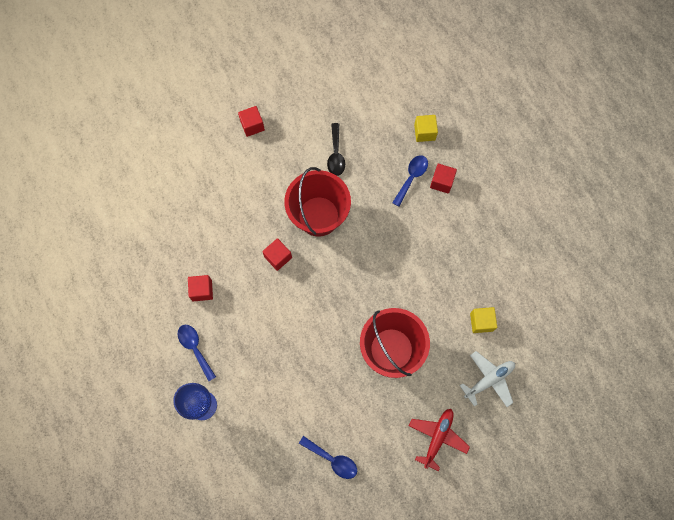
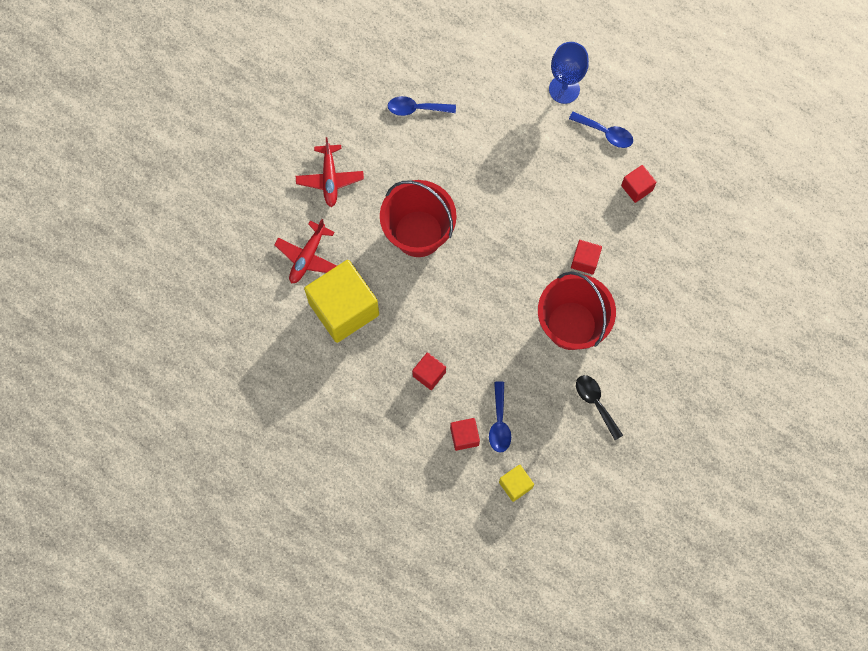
camera: 150 degrees right, 0 degrees up
red cube [238,106,265,137] -> red cube moved to [412,353,446,390]
white plane [459,351,515,407] -> red plane [274,219,337,283]
yellow cube [470,307,497,333] -> yellow cube [304,260,379,343], size x2.18

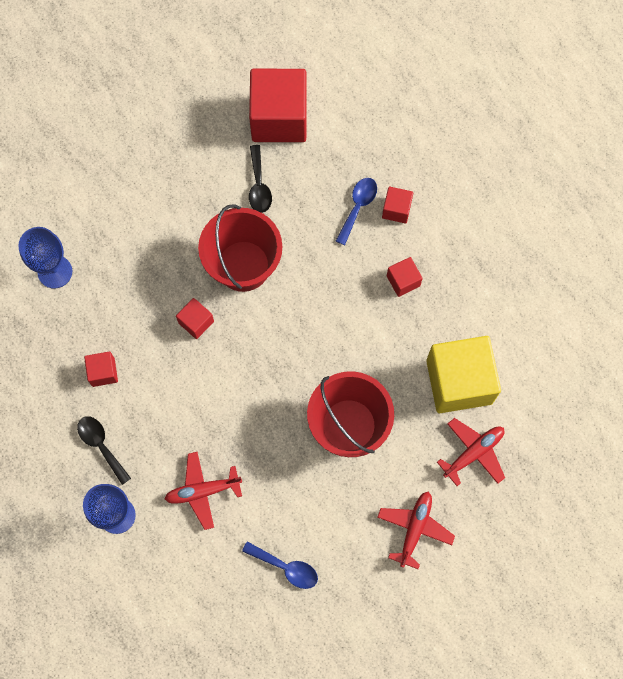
camera: 155 degrees left, 0 degrees up
yellow cube [499,465,534,502] -> none
blue spoon [569,112,633,148] -> black spoon [77,416,131,485]
none -> blue goblet [18,227,72,289]
none -> red plane [165,452,242,530]
none -> red cube [249,69,307,142]

